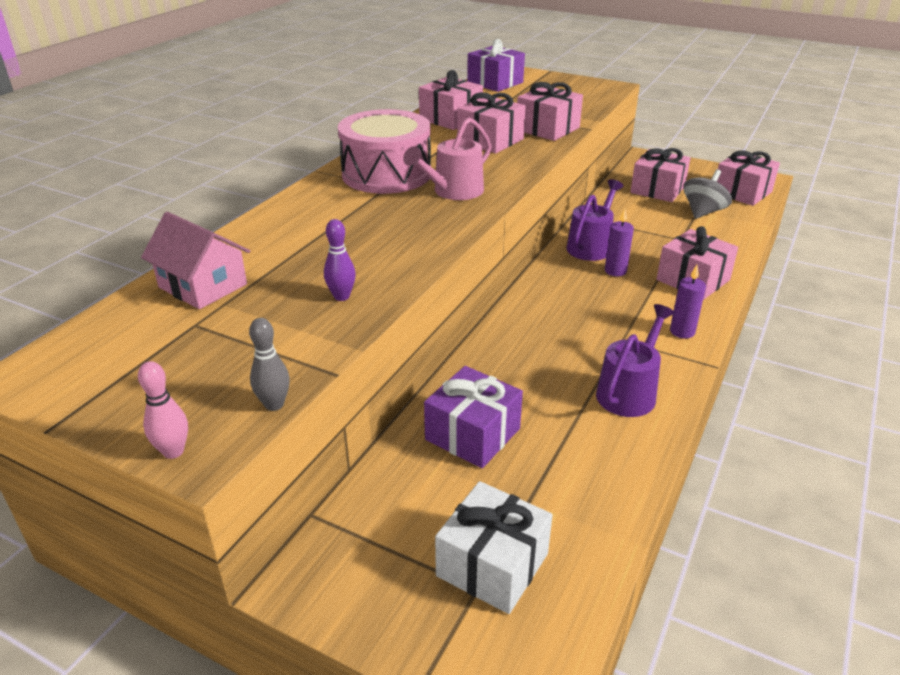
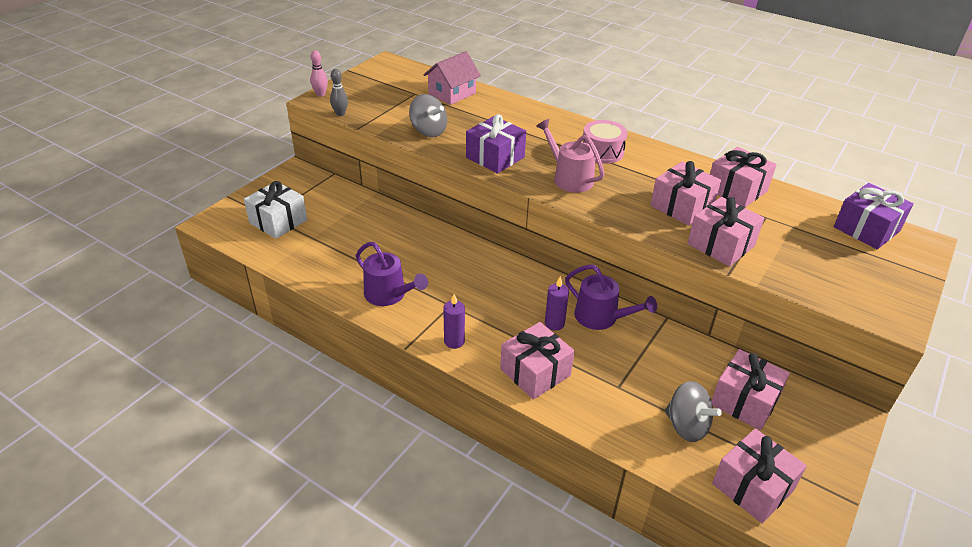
camera: 95 degrees right, 5 degrees up
purple bowling pin [324,219,356,301] -> grey spinning top [409,94,447,137]
pink drum [338,109,431,194] -> pink drum [583,120,627,164], size x0.61
purple gift [424,366,523,468] -> purple gift moved to [466,114,526,174]

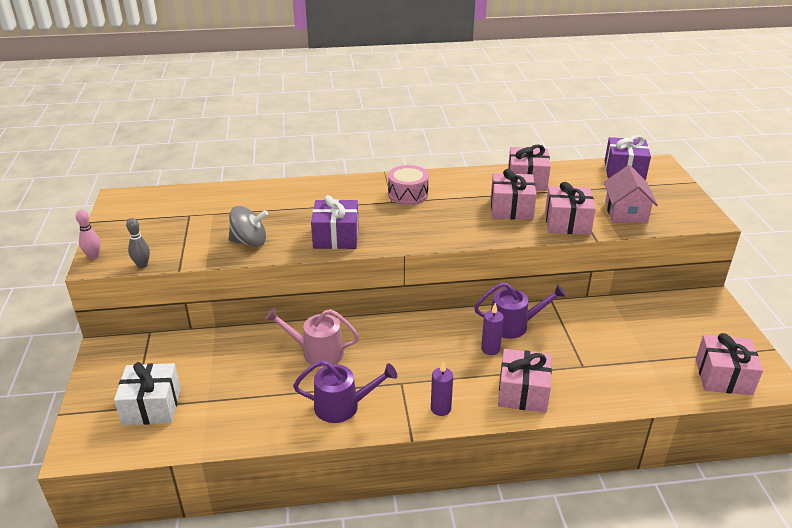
camera: 40 degrees left, 5 degrees down
pink house [423,51,481,105] -> pink house moved to [604,165,658,223]
pink watering can [536,119,605,193] -> pink watering can moved to [265,308,359,367]
grey spinning top [665,381,722,442] -> none
pink gift [711,349,790,430] -> none

